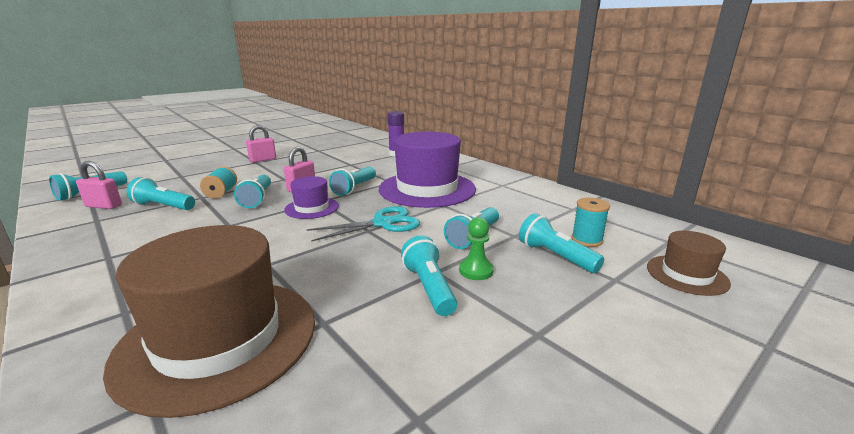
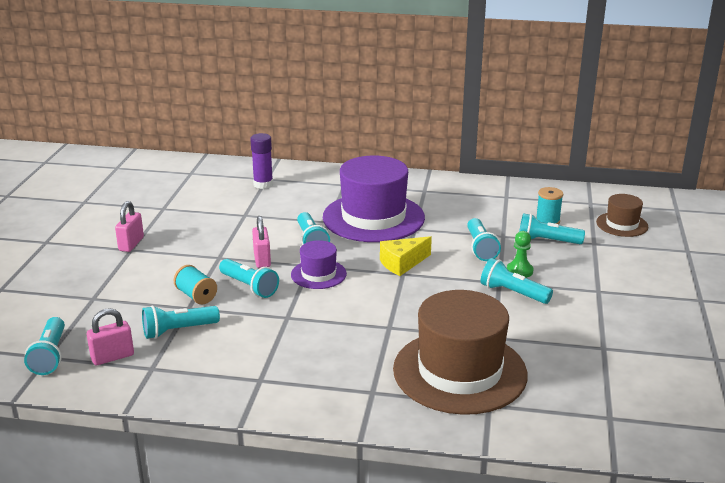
camera: 40 degrees left, 5 degrees up
turquoise scissors [307,206,420,242] -> yellow cheese [380,236,432,276]

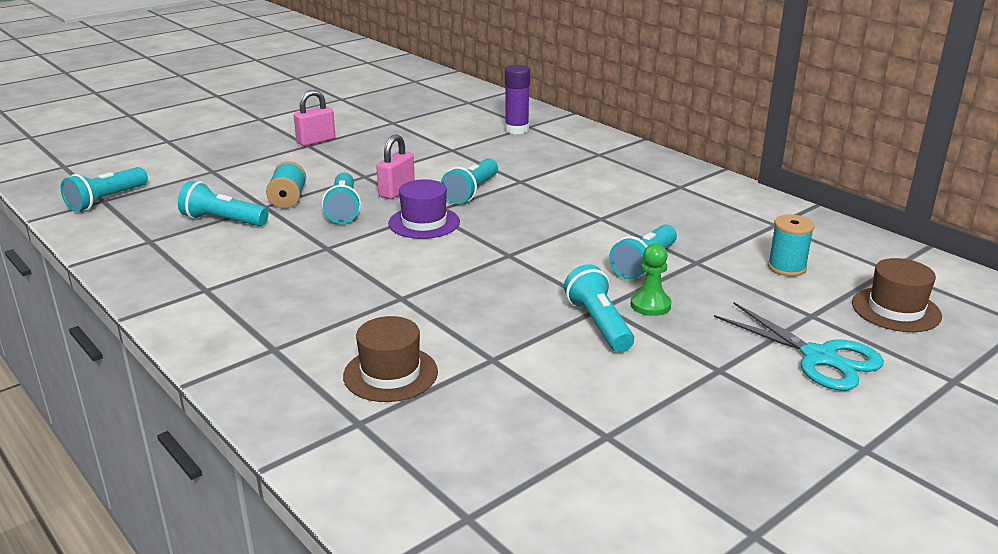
camera: 40 degrees right, 0 degrees up
pink padlock [86,308,134,365] -> none
purple hat [323,155,425,242] -> none
yellow cheese [380,236,432,276] -> none
brown hat [393,290,528,415] -> brown hat [343,316,438,402], size x0.49
turquoise flashlight [519,213,585,244] -> none
none -> turquoise scissors [714,303,884,391]

